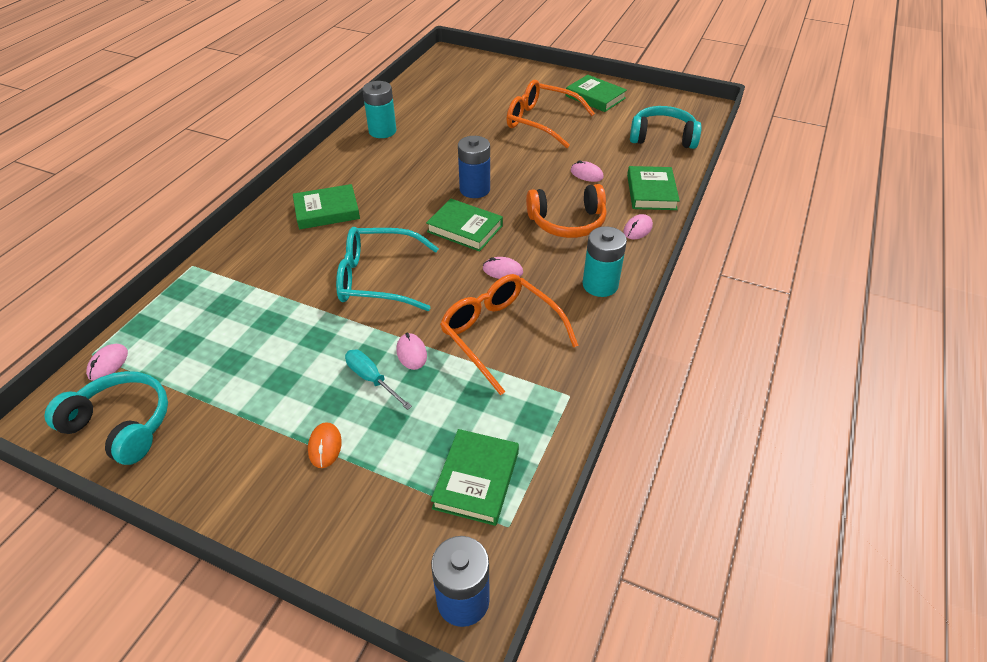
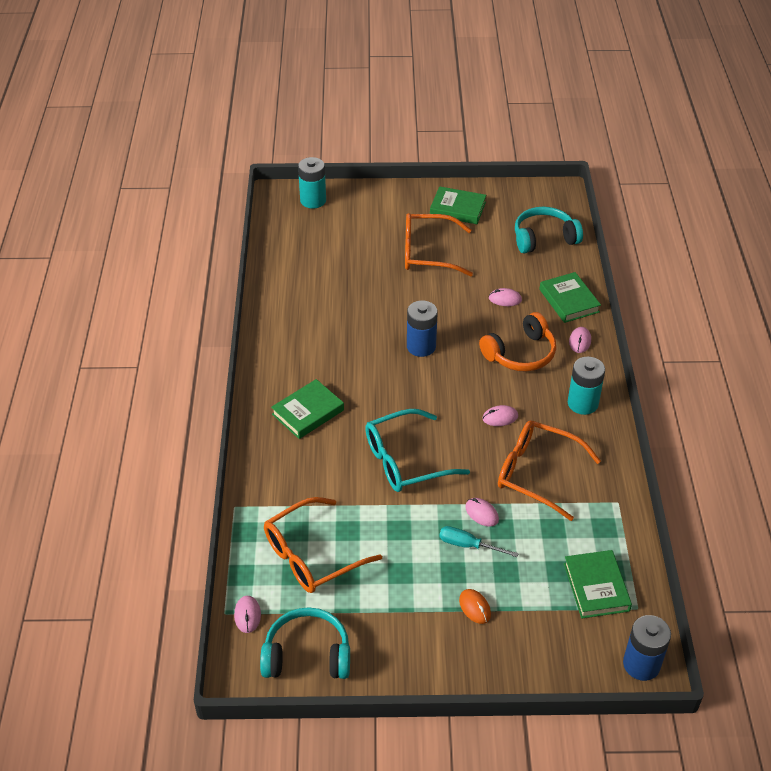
camera: 25 degrees left, 0 degrees up
turquoise battery [362,81,396,138] -> turquoise battery moved to [298,157,326,208]
green book [426,199,503,252] -> none
none -> orange glasses [264,497,382,593]

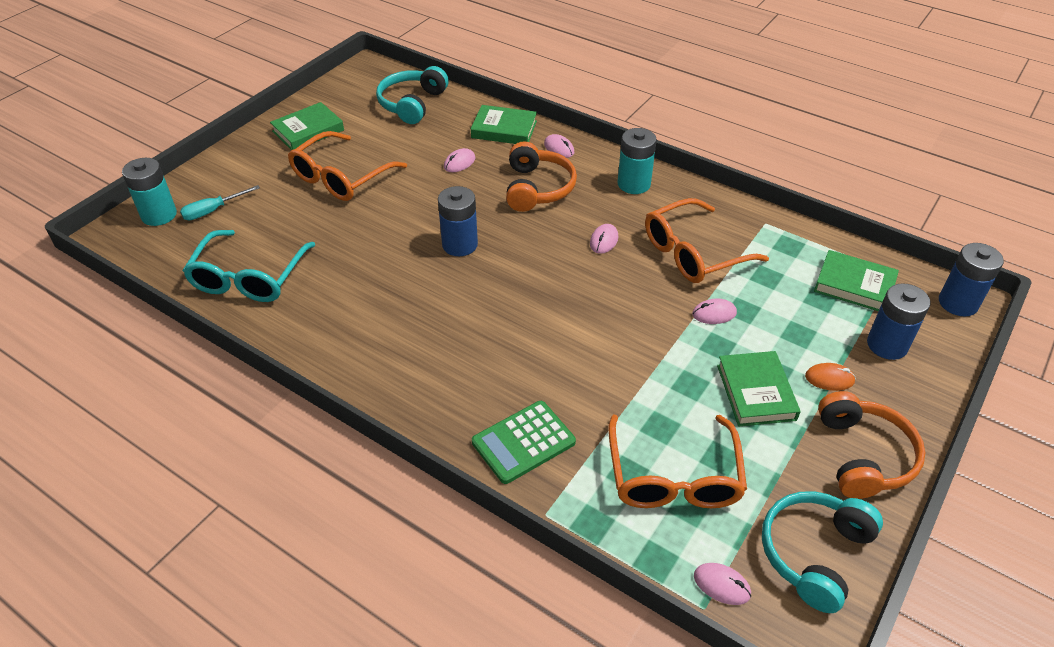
camera: 55 degrees left, 0 degrees up
green book [271,379,344,439] -> green book moved to [717,351,801,426]
turquoise glasses [365,409,470,492] -> turquoise glasses moved to [183,230,315,302]
turquoise screwdriver [439,526,519,557] -> turquoise screwdriver moved to [180,185,260,220]
none -> green calculator [472,401,576,484]
none -> orange headphones [818,391,925,499]
none -> blue battery [867,283,931,360]

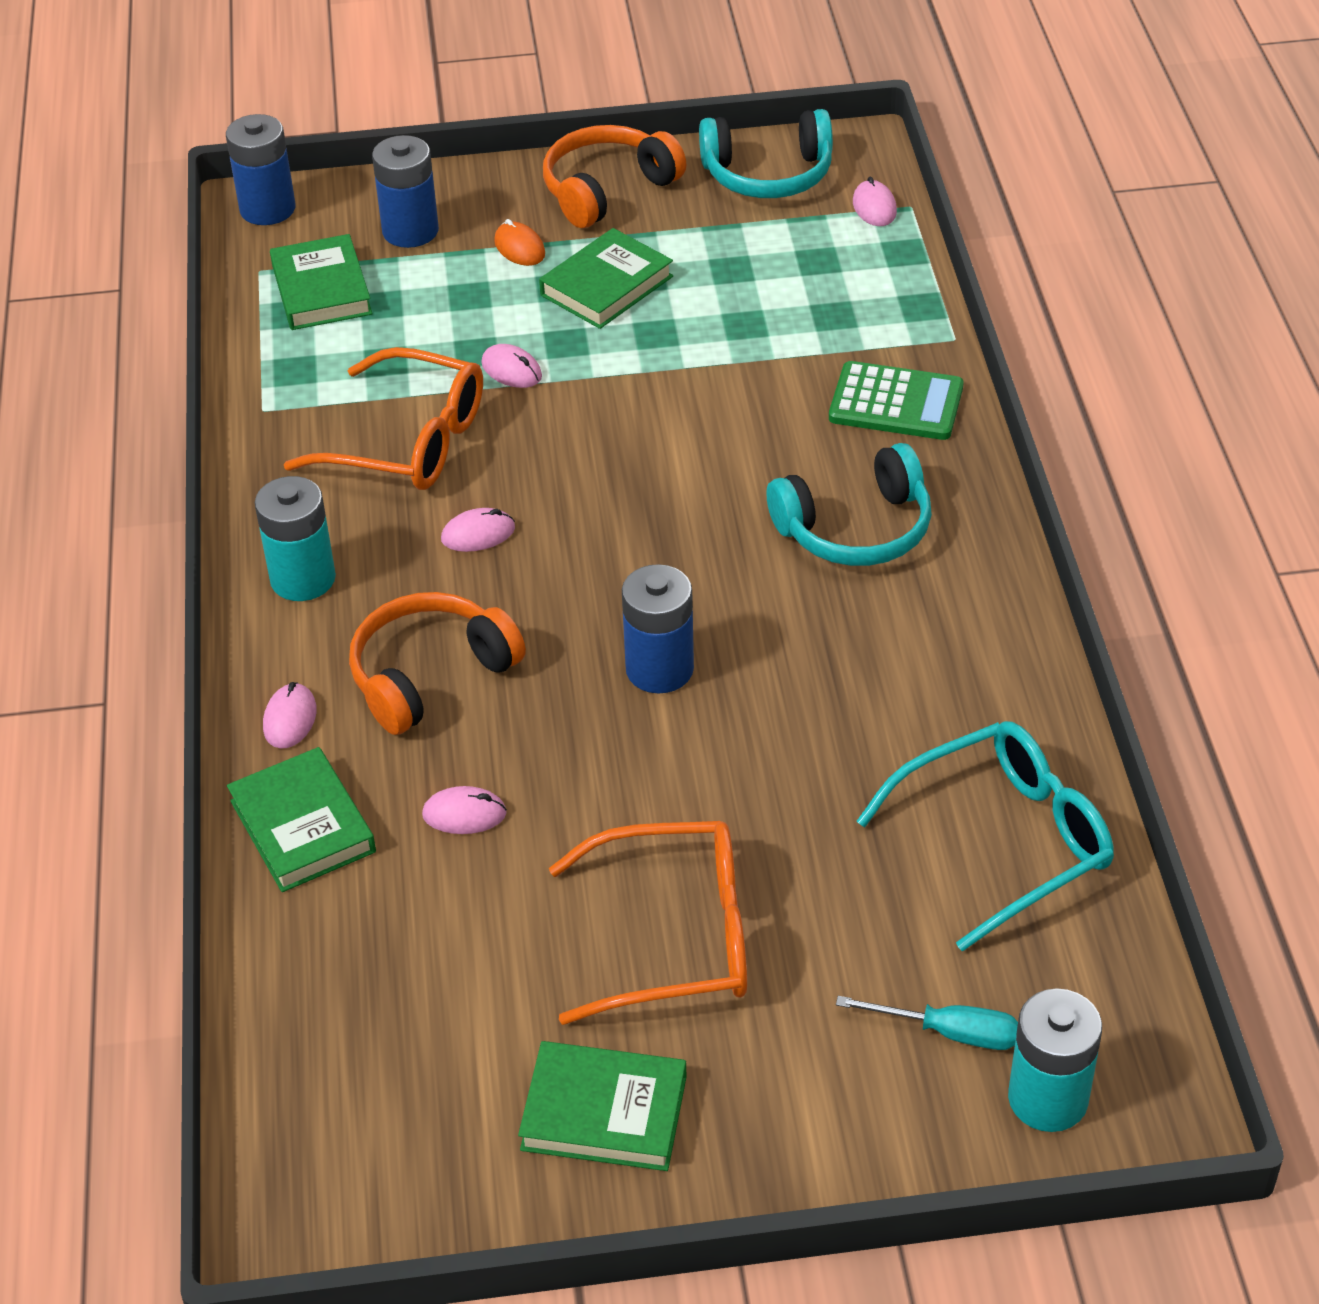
camera: 130 degrees left, 0 degrees up
turquoise headphones [376,66,449,124] -> turquoise headphones moved to [767,443,932,566]
orange glasses [608,415,747,508] -> none

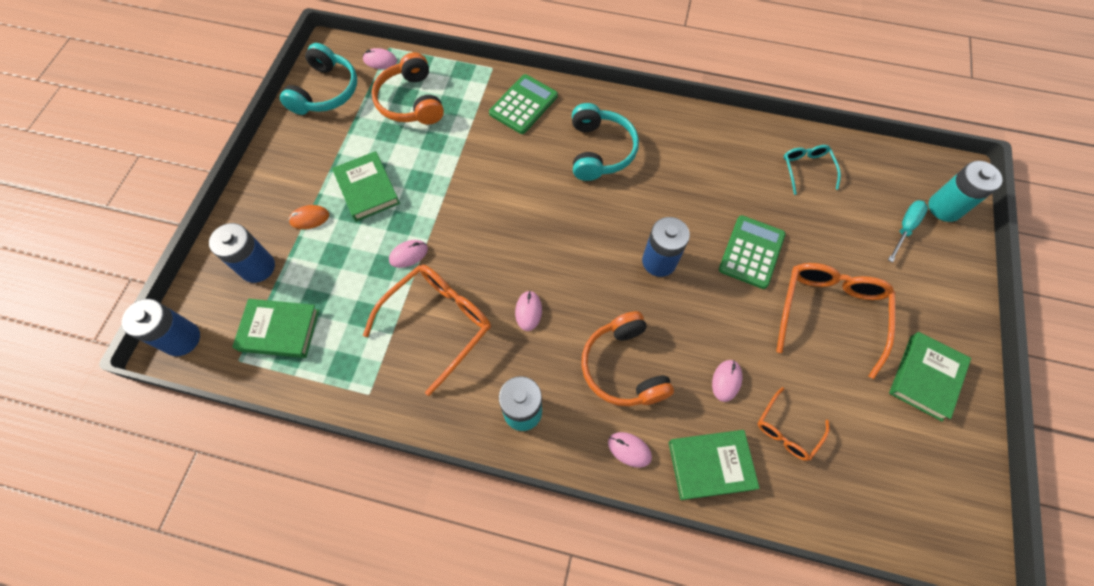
camera: 70 degrees left, 20 degrees up
orange headphones [543,125,686,228] -> orange headphones moved to [372,52,444,125]
turquoise glasses [856,721,1114,951] -> turquoise glasses [784,145,841,195], size x0.54
none -> green calculator [719,215,786,289]
none -> orange glasses [758,387,829,461]

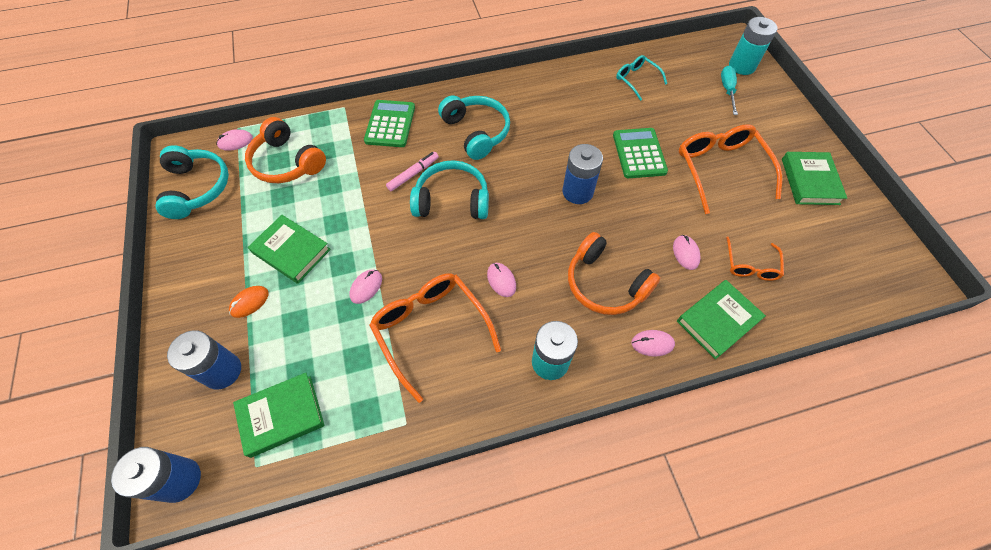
camera: 30 degrees left, 5 degrees down
orange glasses [363,265,491,396] -> orange glasses turned 45 degrees counterclockwise [369,273,501,403]
none -> pink marker [386,152,439,191]
none -> turquoise headphones [410,160,489,219]

